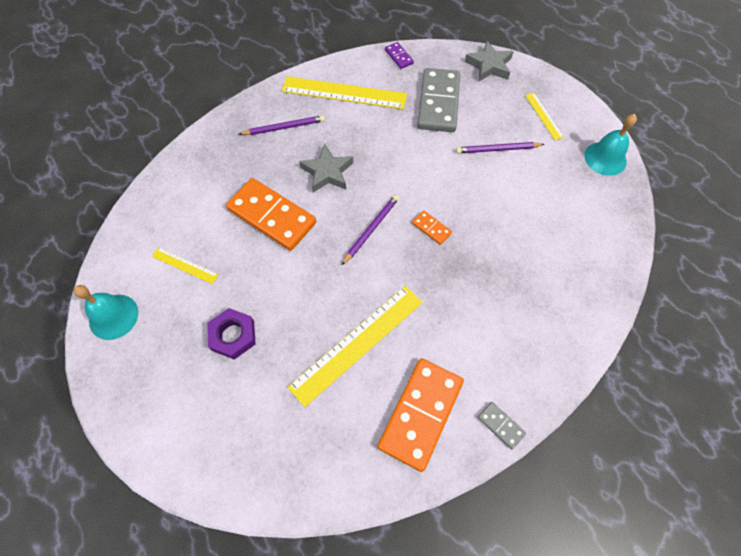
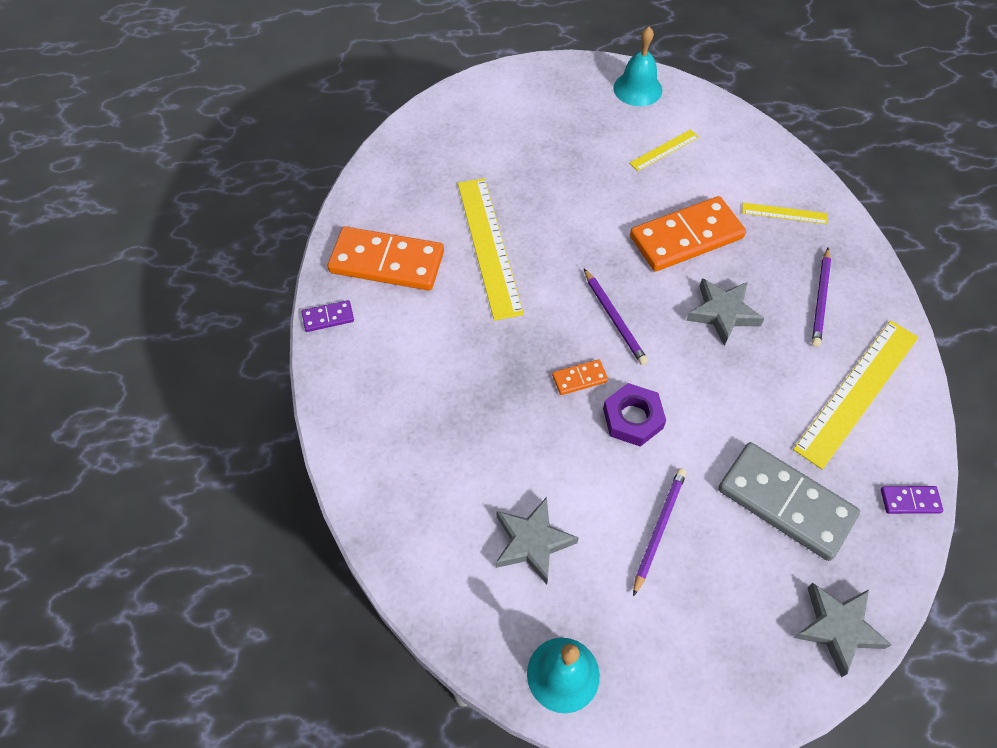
camera: 120 degrees right, 5 degrees down
purple nut [207,308,256,360] -> purple nut moved to [603,383,666,447]
orange domino [378,358,464,472] -> orange domino turned 45 degrees counterclockwise [328,227,444,290]
grey domino [478,402,526,449] -> purple domino [302,300,354,332]
yellow ruler [525,93,564,140] -> yellow ruler moved to [742,203,828,224]
none -> grey star [496,497,579,584]

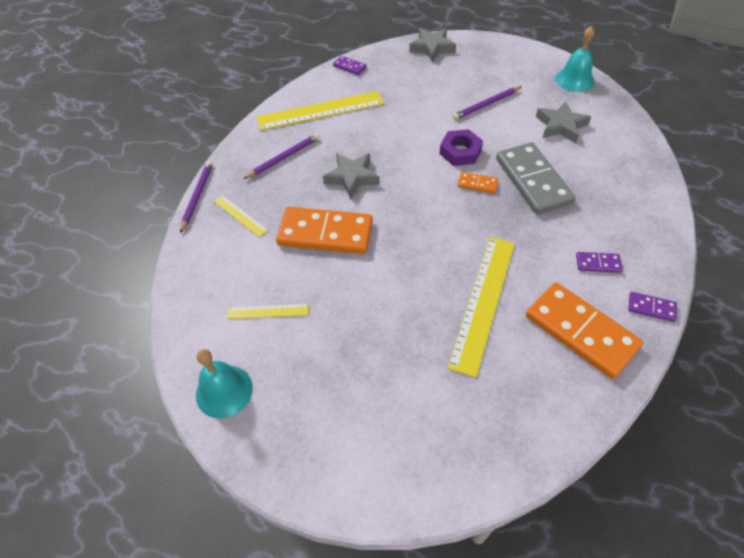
camera: 145 degrees left, 5 degrees down
purple pencil [584,269,648,365] -> purple pencil moved to [180,161,213,233]
grey domino [718,442,860,561] -> grey domino moved to [496,142,575,214]
none -> purple domino [576,252,623,273]

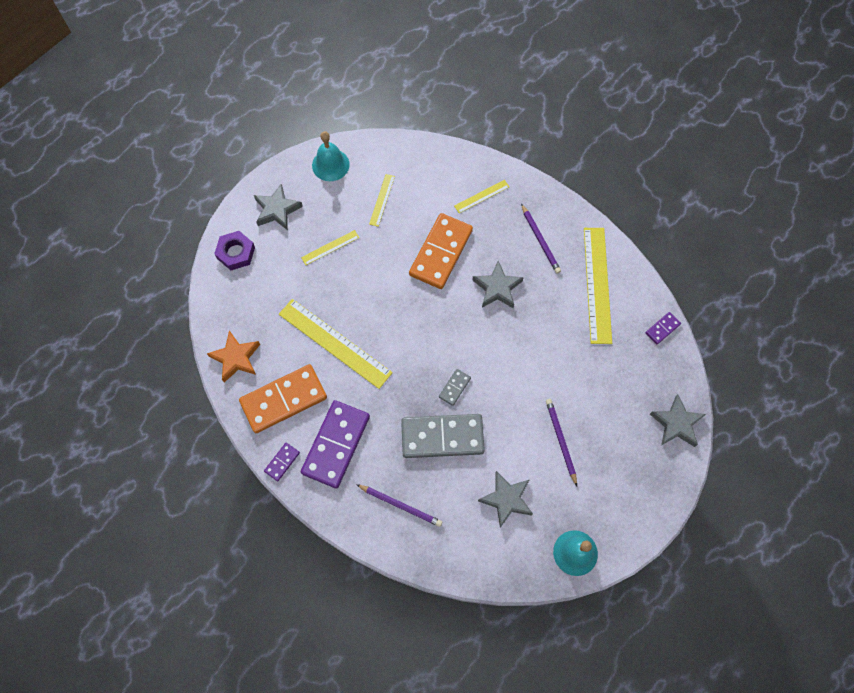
camera: 105 degrees right, 15 degrees up
purple pencil [180,161,213,233] -> purple pencil moved to [356,484,442,527]
purple nut [439,129,483,166] -> purple nut moved to [214,231,255,270]
orange domino [458,172,498,193] -> grey domino [439,369,471,406]
purple domino [576,252,623,273] -> purple domino [301,400,370,488], size x2.26
none -> orange star [207,330,260,383]
none -> grey star [254,184,303,230]
none -> yellow ruler [301,230,359,265]

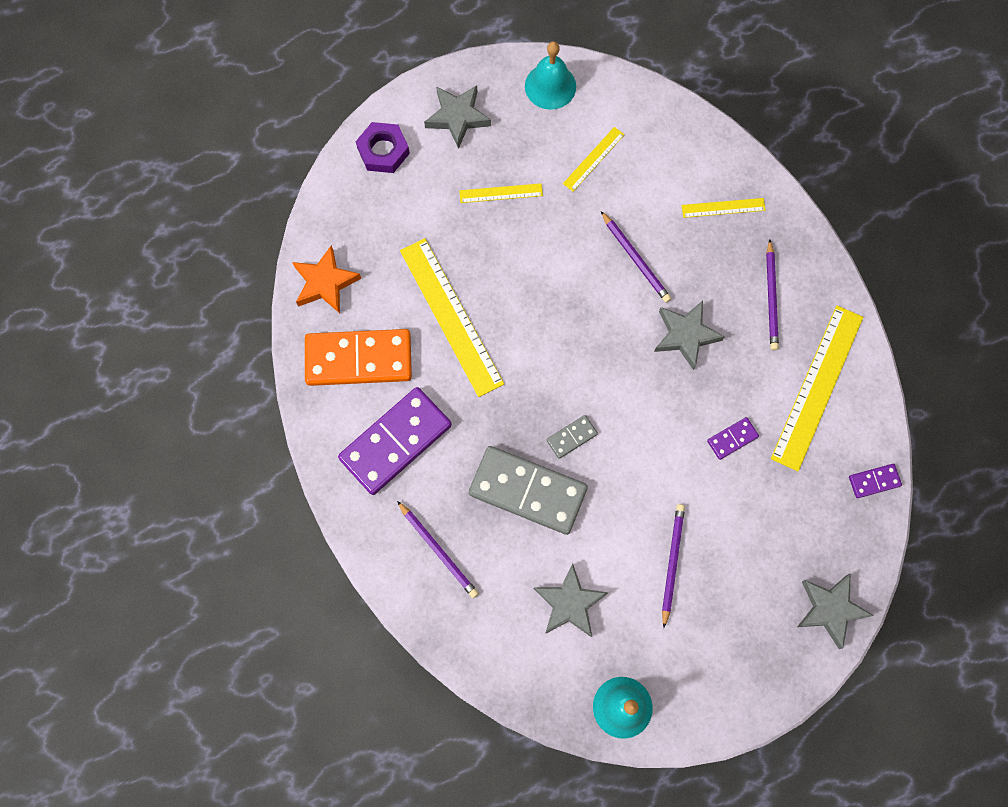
camera: 25 degrees right, 5 degrees up
purple domino [264,443,300,481] -> purple domino moved to [707,417,759,460]
orange domino [409,213,473,289] -> purple pencil [601,211,671,303]

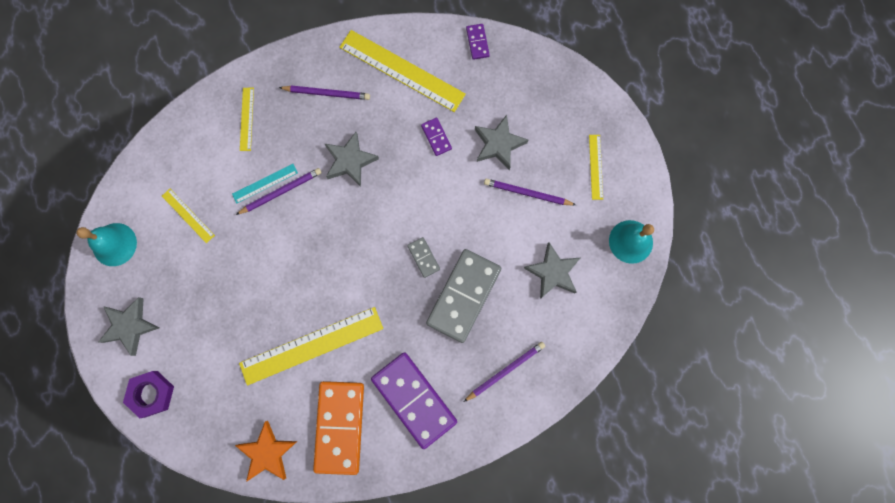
camera: 85 degrees left, 5 degrees up
yellow ruler [459,183,543,203] -> yellow ruler moved to [589,135,603,200]
grey star [797,574,874,649] -> grey star moved to [475,115,528,170]
none -> turquoise ruler [232,164,298,203]

